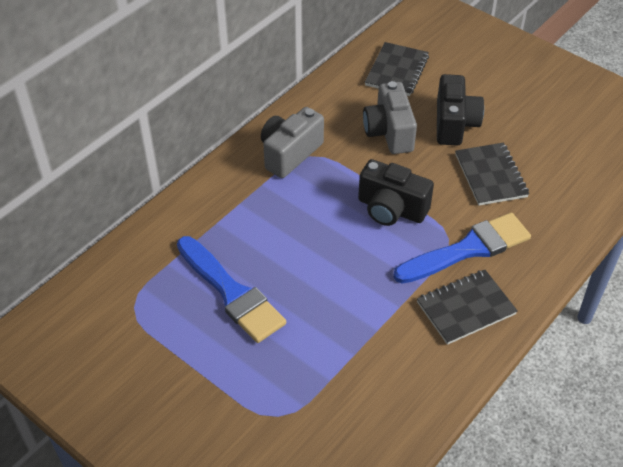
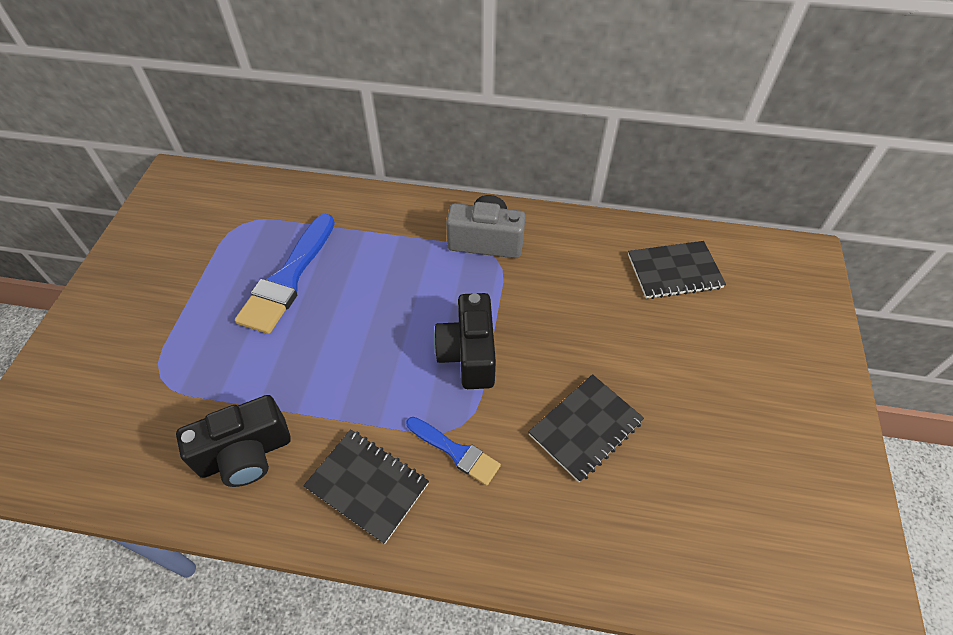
camera: 60 degrees right, 5 degrees up
grey camera [363,81,417,154] -> none
blue brush [393,213,531,284] -> blue brush [406,417,501,486], size x0.57
black camera [437,74,484,146] -> black camera moved to [176,395,291,487]

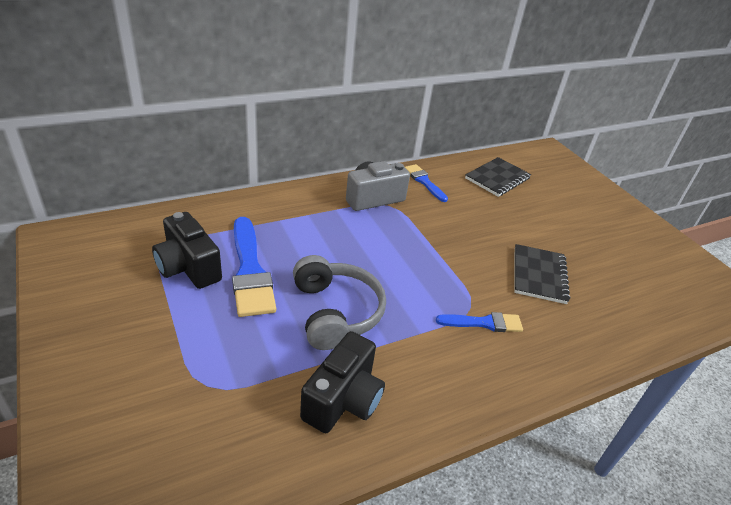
camera: 40 degrees left, 15 degrees down
black notebook [303,429,429,544] -> none
black camera [434,293,496,389] -> black camera moved to [152,212,222,289]
none -> grey headphones [293,255,386,350]
none -> blue brush [405,164,448,202]

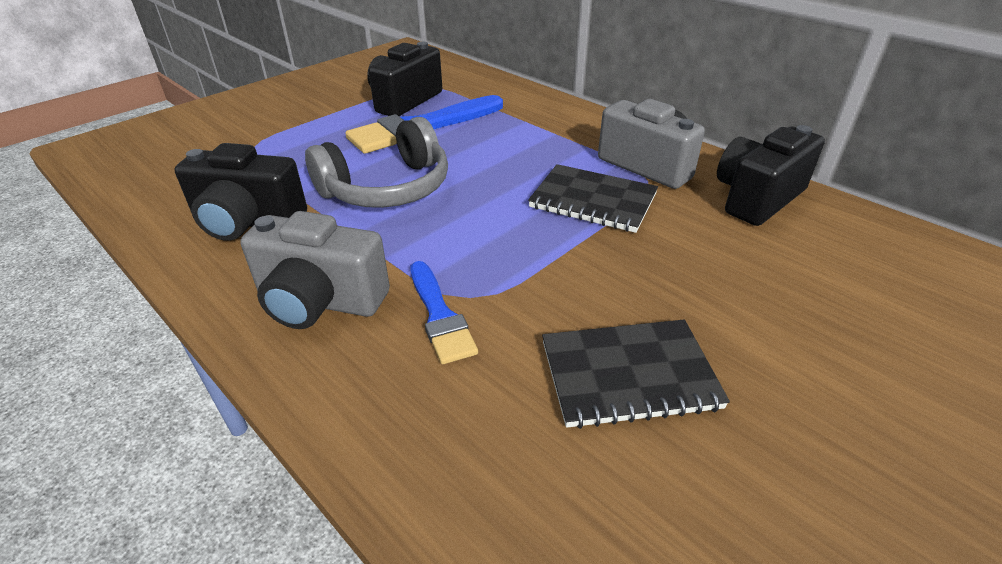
camera: 75 degrees right, 0 degrees up
blue brush [405,164,448,202] -> black camera [717,125,825,226]
black notebook [465,157,531,197] -> black notebook moved to [528,164,658,233]
none -> grey camera [240,211,390,329]

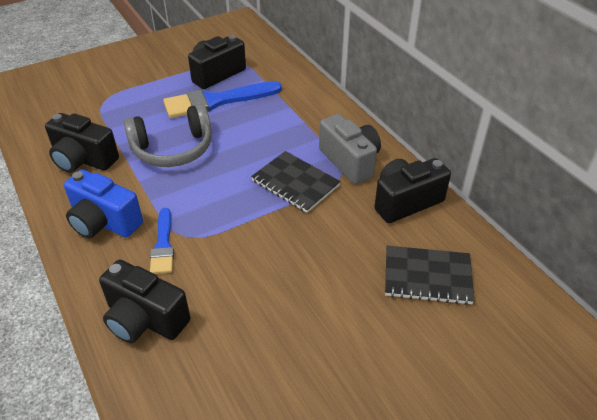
camera: 15 degrees right, 5 degrees up
grey camera [240,211,390,329] -> blue camera [64,169,143,238]
black notebook [542,319,730,429] -> black notebook moved to [385,246,474,305]
none -> black camera [99,260,190,343]

